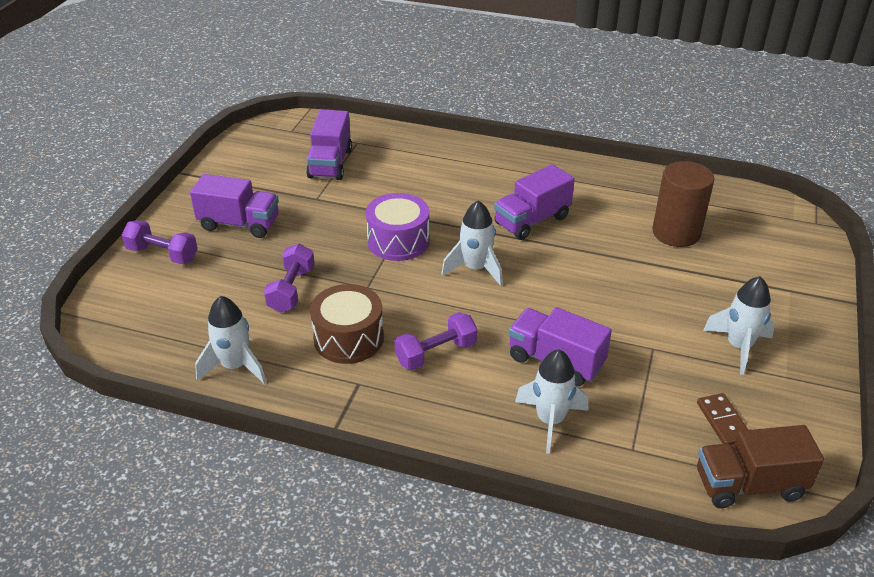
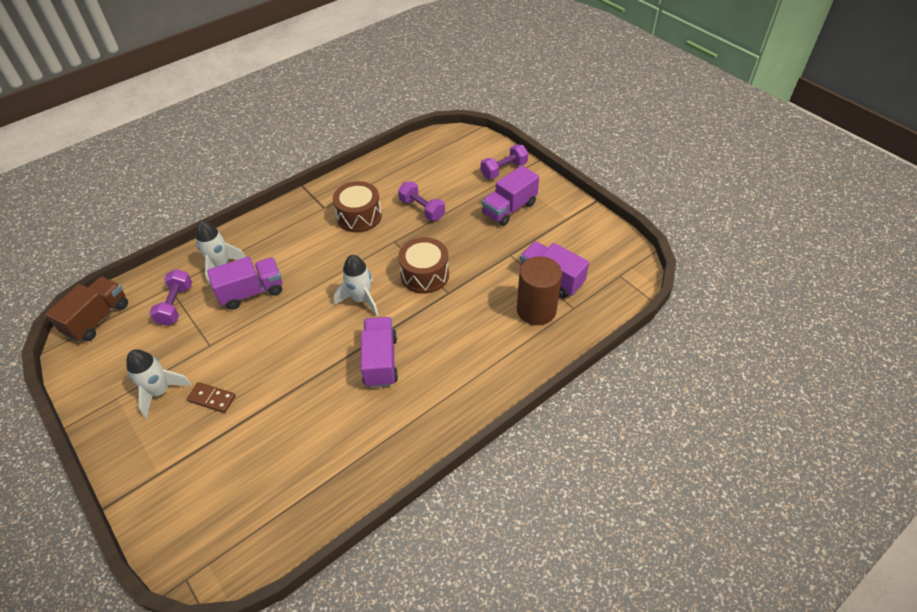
camera: 125 degrees right, 10 degrees up
white rocket [195,296,266,383] -> none
purple drum [366,193,429,261] -> brown drum [398,237,449,294]
purple dumbbell [394,312,478,371] -> purple dumbbell moved to [149,269,192,326]
brown cylinder [652,161,714,247] -> brown cylinder moved to [517,256,562,325]
brown domino [697,393,748,445] -> brown domino moved to [187,382,236,413]

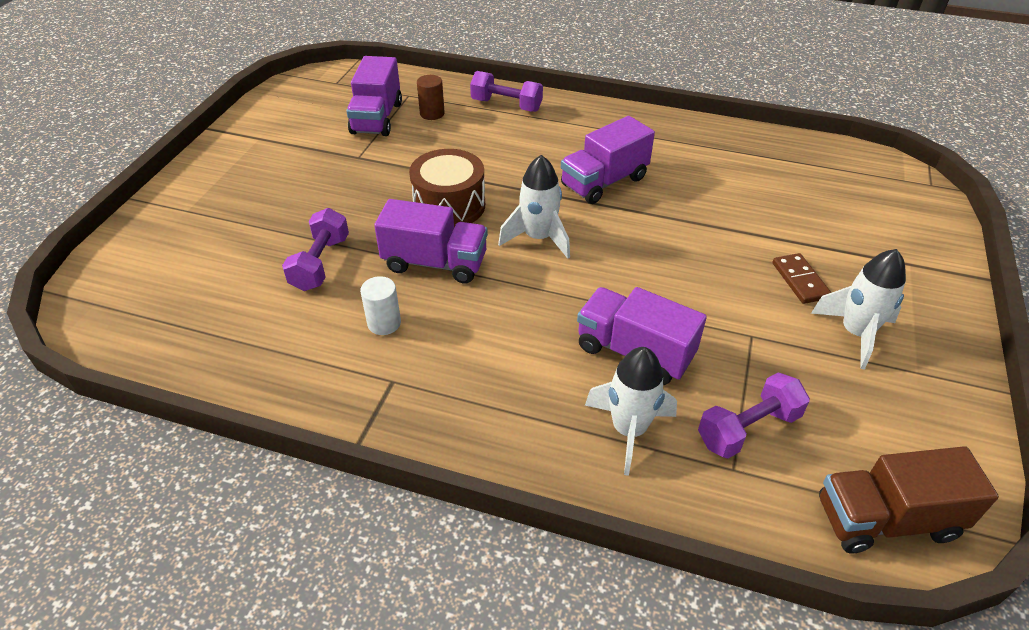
camera: 125 degrees left, 5 degrees down
brown drum [333,181,382,233] -> white cylinder [360,276,401,335]
purple dumbbell [481,145,528,179] -> purple dumbbell moved to [470,71,543,112]
purple truck [482,165,539,226] -> purple truck moved to [374,199,488,283]
brown cylinder [517,256,562,325] -> brown cylinder [417,75,445,120], size x0.51

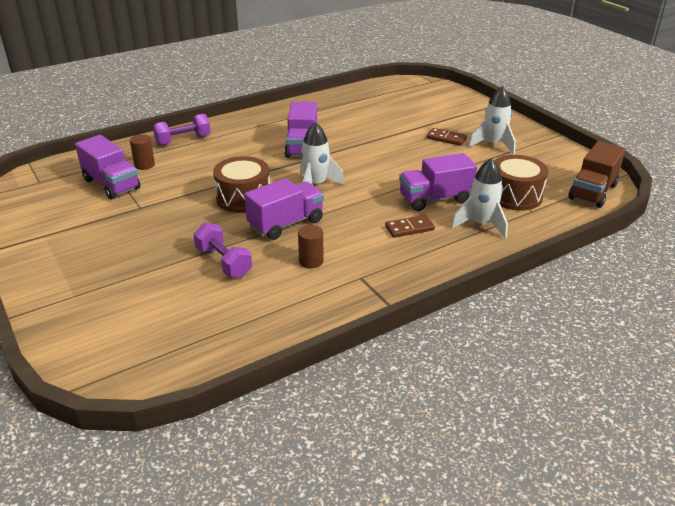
camera: 50 degrees left, 10 degrees down
white cylinder [360,276,401,335] -> brown cylinder [298,225,323,269]
purple dumbbell [698,373,810,458] -> brown drum [494,155,548,211]
none -> brown domino [385,215,435,238]

